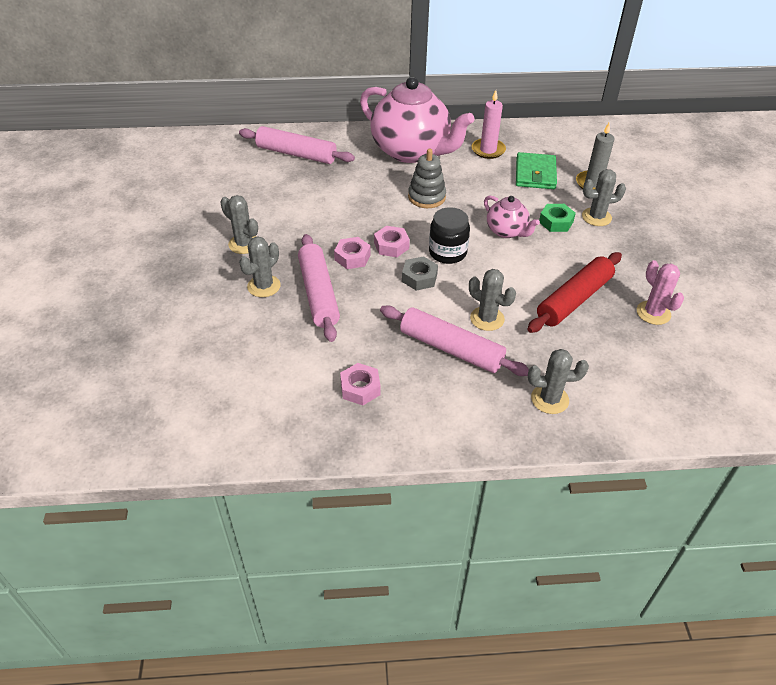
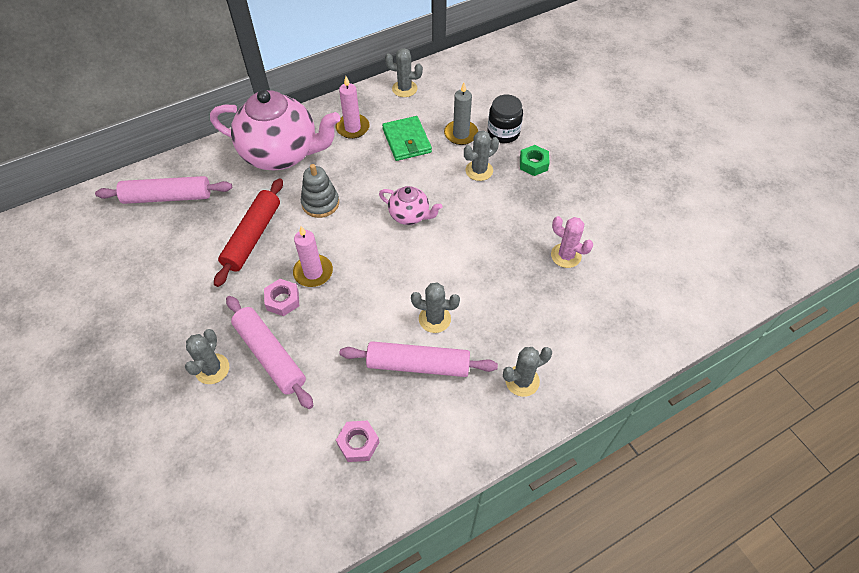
camera: 25 degrees left, 10 degrees up
grey cactus [220,195,258,254] -> grey cactus moved to [385,48,423,97]
pink nut [374,226,410,257] -> pink candle [293,226,333,287]
grey nut [402,256,438,291] -> none
black jar [429,207,470,264] -> black jar moved to [488,95,523,143]
red rolling pin [527,252,622,333] -> red rolling pin moved to [214,178,283,287]
green nut [539,204,576,232] -> green nut moved to [520,145,550,176]

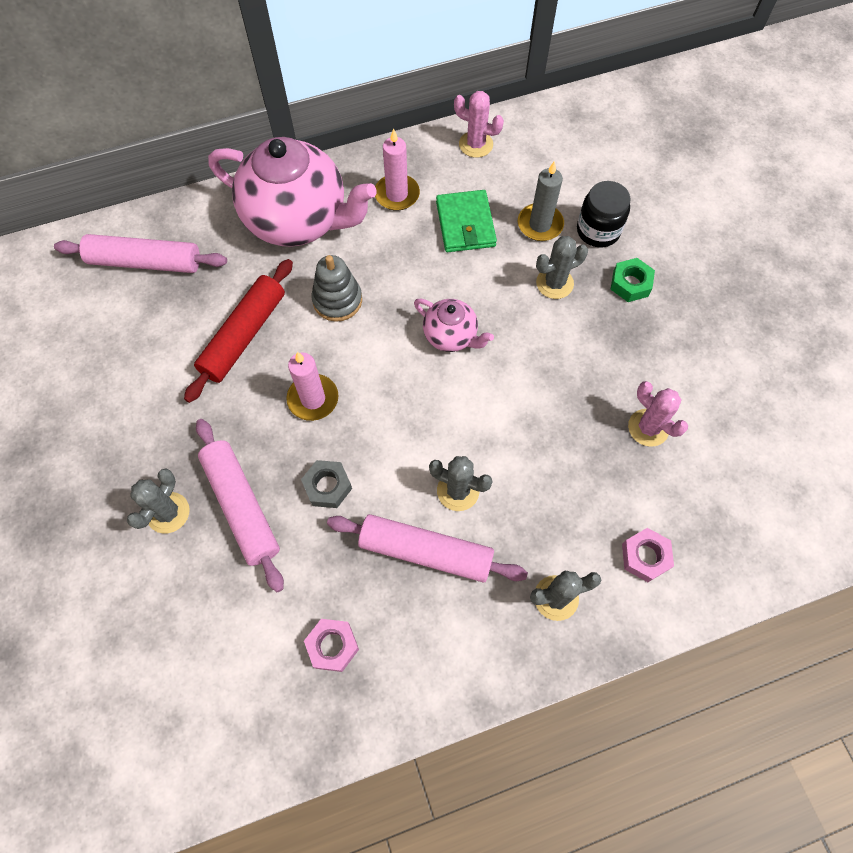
camera: 10 degrees right, 10 degrees up
pink nut [264,279,299,316] -> pink nut moved to [622,528,674,582]
grey cactus [385,48,423,97] -> pink cactus [454,91,504,158]
none -> grey nut [301,460,352,508]

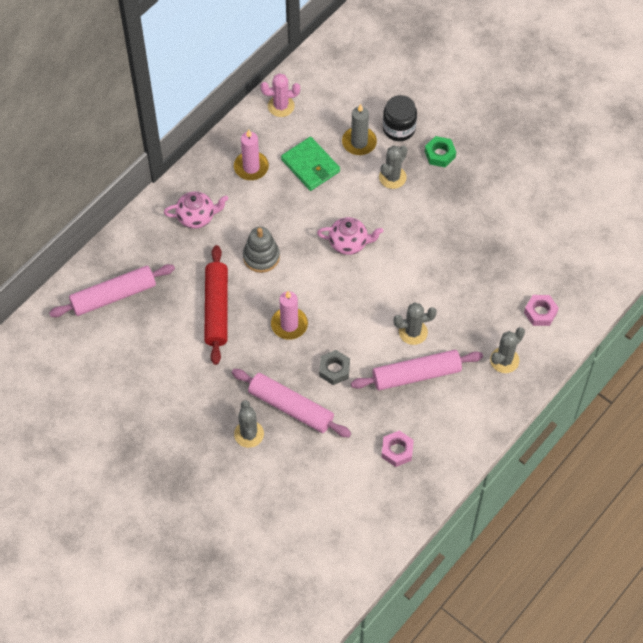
camera: 30 degrees left, 5 degrees down
pink teapot [208,137,377,246] -> pink teapot [164,191,228,229], size x0.48
pink cactus [628,381,688,447] -> none

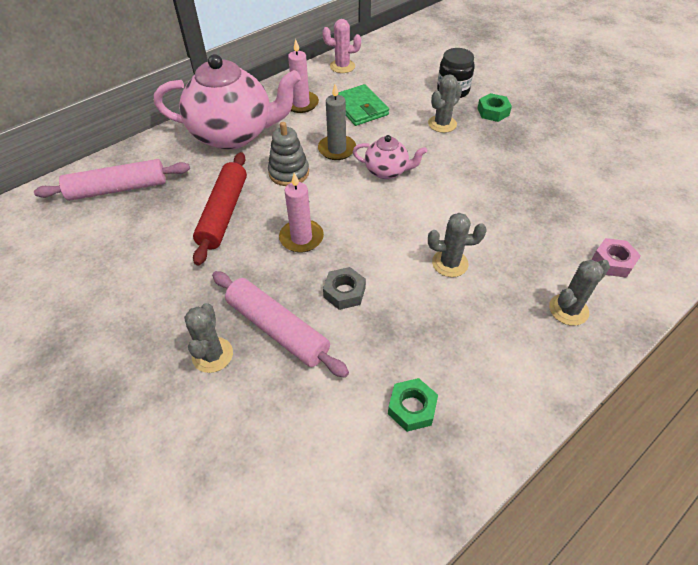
camera: 10 degrees right, 10 degrees down
pink teapot [164,191,228,229] -> pink teapot [154,54,301,150], size x2.10
grey candle [342,104,377,155] -> grey candle moved to [318,84,356,160]
pink rolling pin [351,350,483,391] -> none
pink nut [381,430,414,467] -> green nut [388,378,438,432]

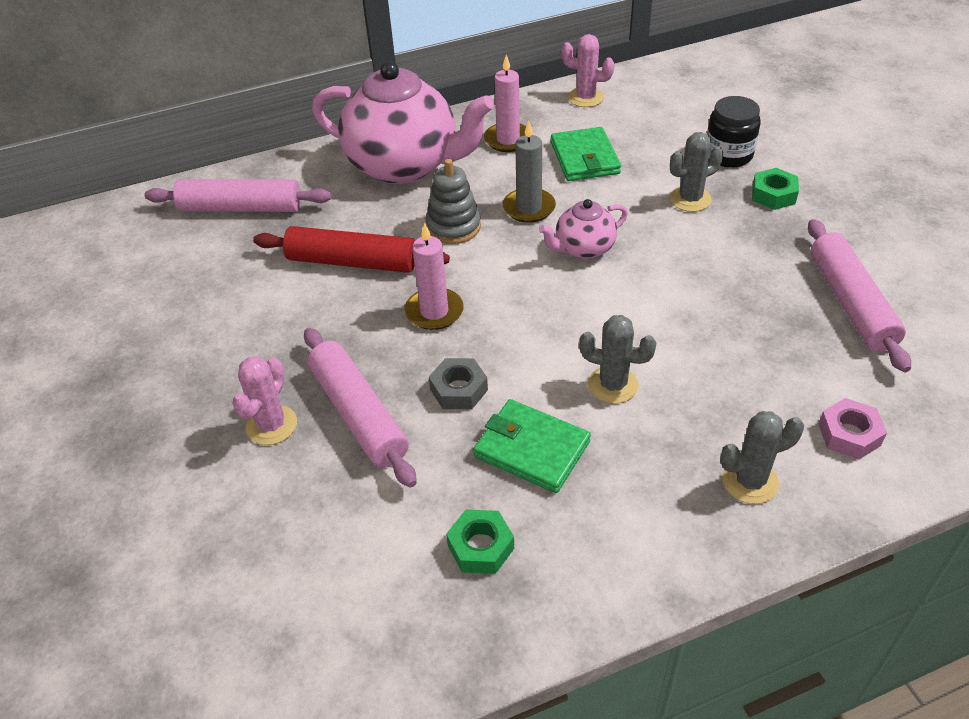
camera: 20 degrees right, 5 degrees down
grey cactus [184,303,233,373] -> pink cactus [232,357,297,445]
red rolling pin [193,152,247,266] -> red rolling pin turned 75 degrees clockwise [253,226,450,273]
pink teapot [353,135,427,179] -> pink teapot turned 120 degrees clockwise [539,199,628,259]
none -> green wallet [474,399,591,493]
none -> pink rolling pin [808,219,911,372]

